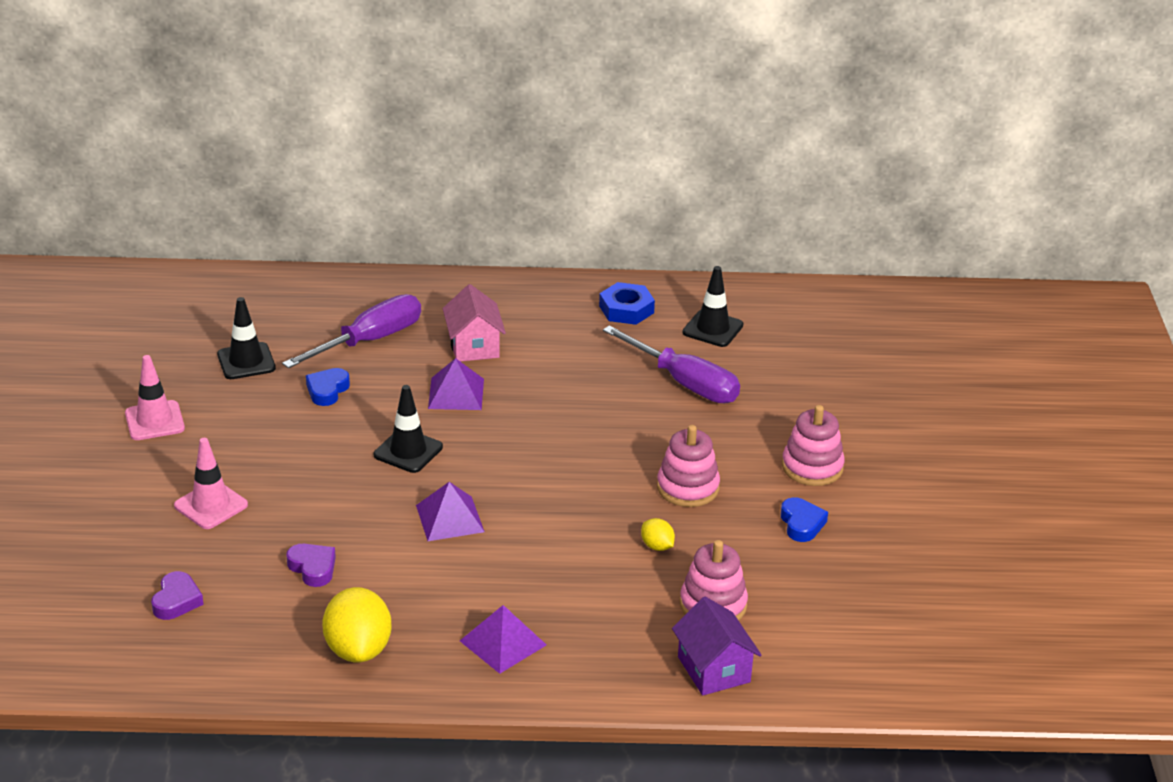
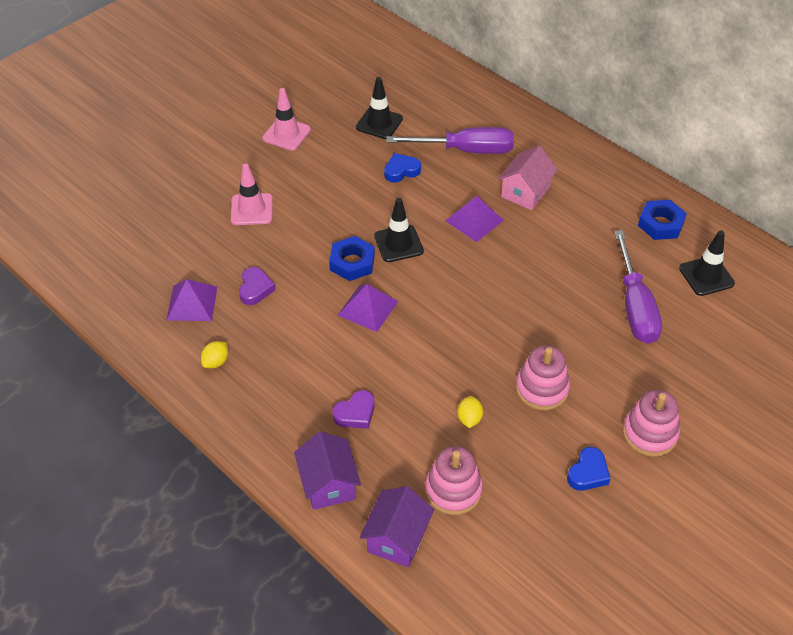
camera: 45 degrees right, 15 degrees up
purple heart [151,571,204,620] -> purple heart moved to [332,390,375,429]
yellow lemon [322,587,392,662] -> yellow lemon [201,341,228,368], size x0.49
purple pyramid [460,605,546,674] -> purple pyramid moved to [167,279,217,321]
none -> purple house [294,432,361,510]
none -> blue nut [329,236,375,281]

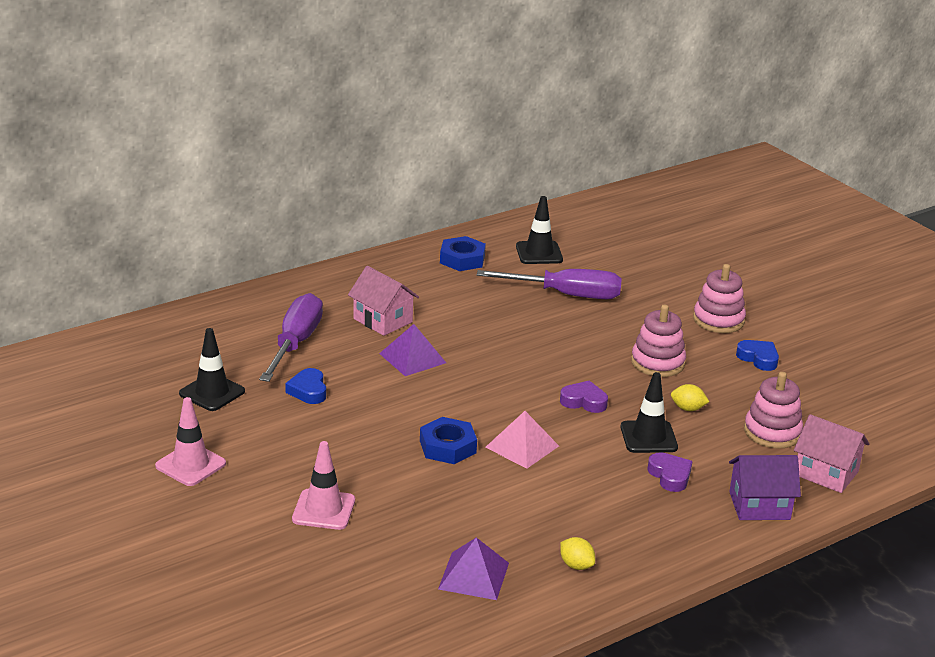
camera: 80 degrees left, 20 degrees down
purple heart [239,267,276,305] -> purple heart moved to [560,381,608,413]
purple pyramid [338,284,398,332] -> pink pyramid [486,411,559,469]
purple house [360,486,434,567] -> pink house [794,414,869,493]
black traffic cone [374,198,424,262] -> black traffic cone moved to [620,372,678,453]

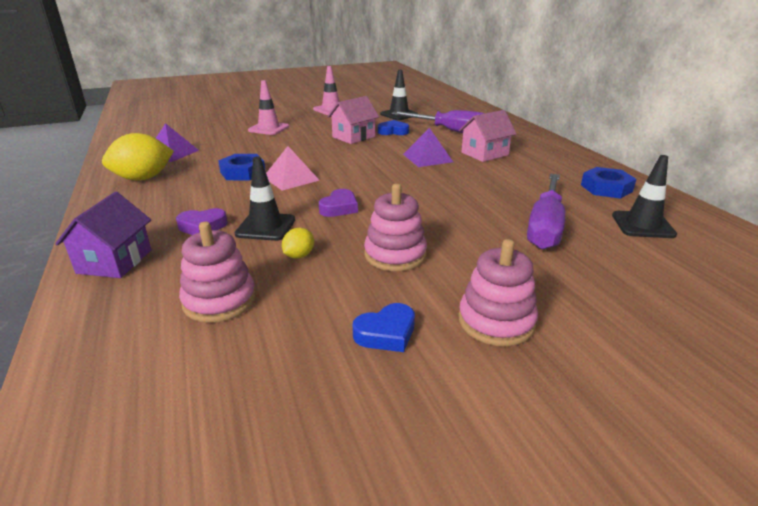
camera: 105 degrees right, 0 degrees up
blue nut [420,417,477,464] -> blue nut moved to [218,154,266,180]
yellow lemon [560,537,595,570] -> yellow lemon [102,133,174,181], size x2.05
pink house [794,414,869,493] -> pink house moved to [327,96,379,144]

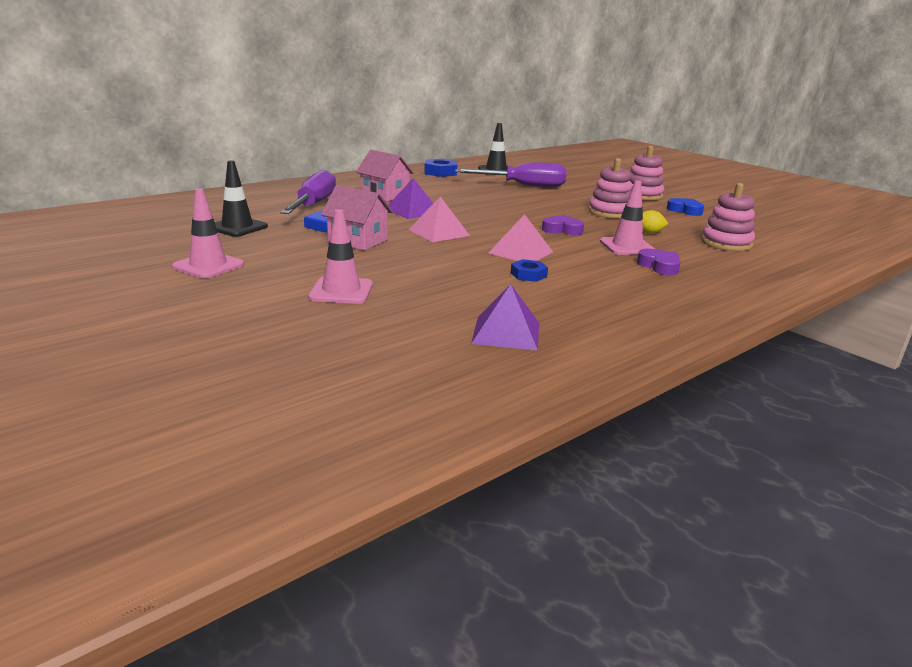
camera: 110 degrees left, 5 degrees down
purple house [55,192,152,278] -> none
yellow lemon [102,133,174,181] -> none
blue nut [218,154,266,180] -> blue nut [511,259,548,282], size x0.63
black traffic cone [235,156,295,241] -> pink traffic cone [600,180,655,255]
none -> pink pyramid [409,197,470,242]

